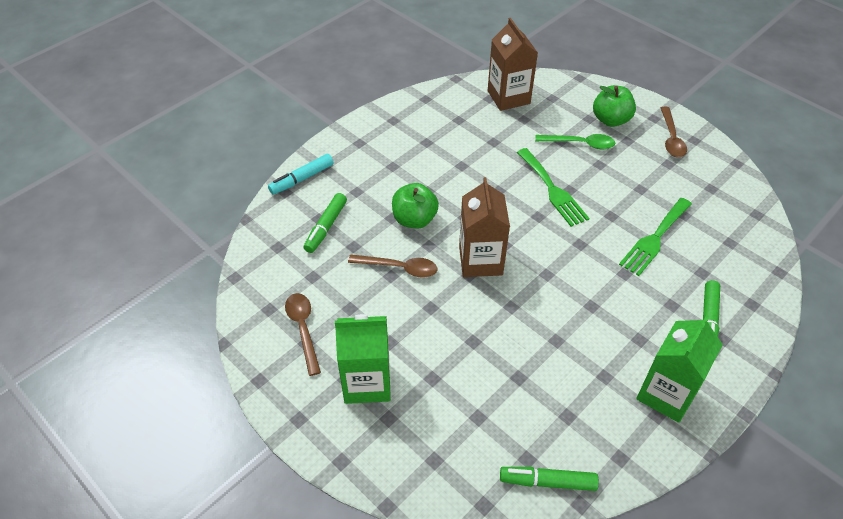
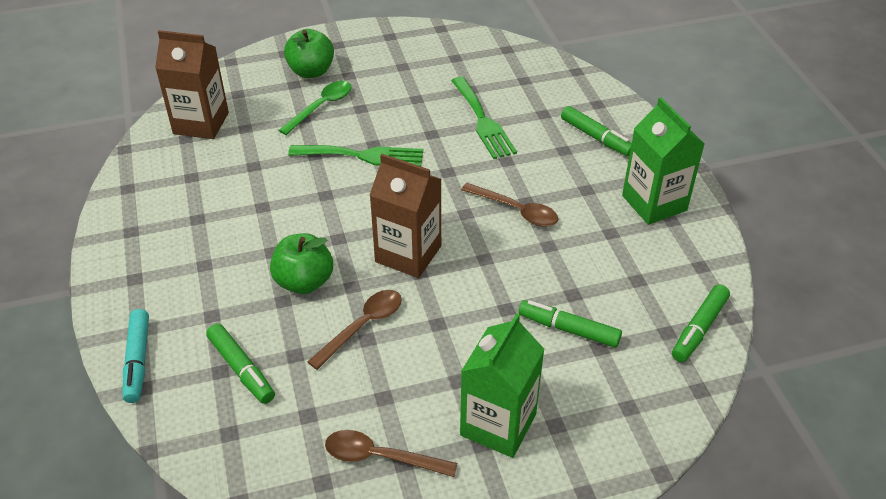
camera: 60 degrees left, 5 degrees down
brown spoon [661,107,687,157] -> brown spoon moved to [461,183,558,227]
none -> green marker [519,300,622,348]

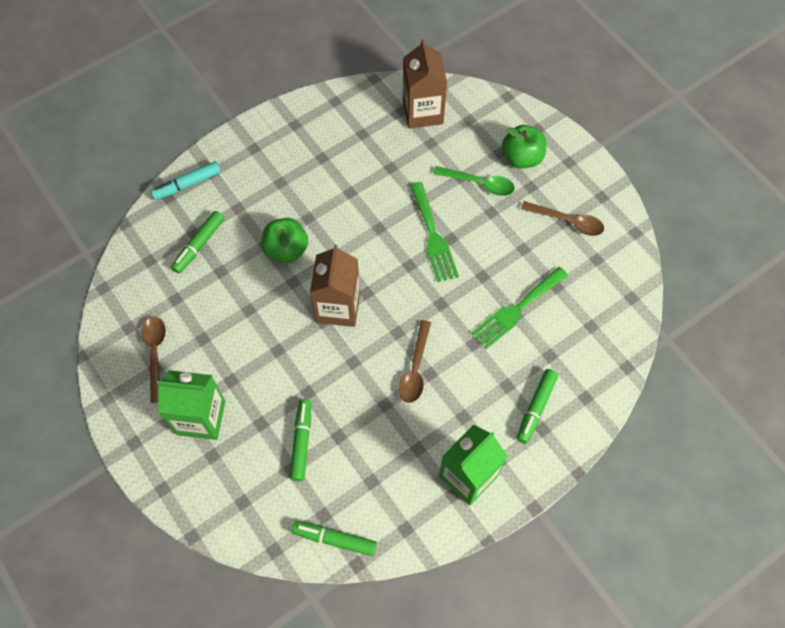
camera: 70 degrees right, 20 degrees up
brown spoon [307,290,402,370] -> brown spoon moved to [521,201,604,236]

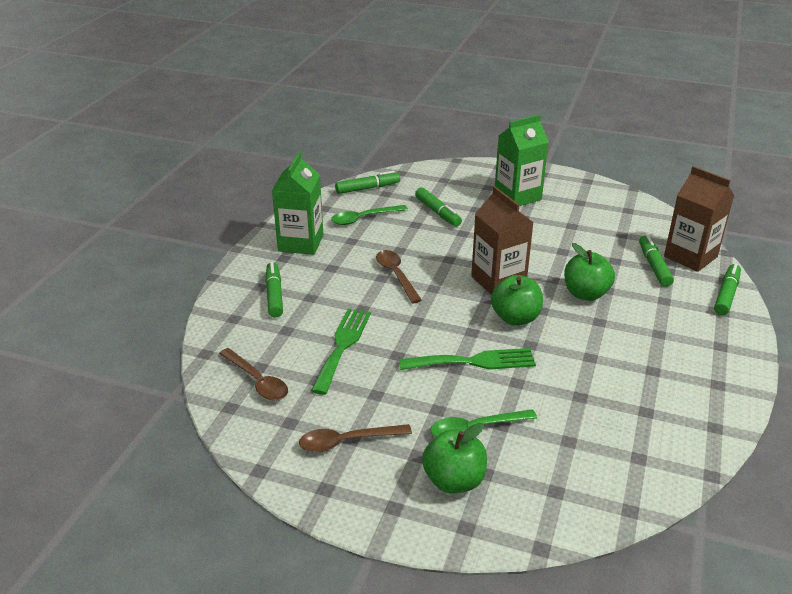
camera: 145 degrees right, 30 degrees down
brown spoon [141,317,166,403] -> brown spoon moved to [219,348,288,401]
turquoise marker [150,161,221,200] -> green marker [714,263,741,315]
brown carton [403,39,447,129] -> brown carton moved to [664,166,734,272]
green fork [410,182,459,282] -> green fork turned 135 degrees clockwise [399,348,536,370]
none -> green spoon [331,205,408,225]
none -> green apple [491,275,543,325]

